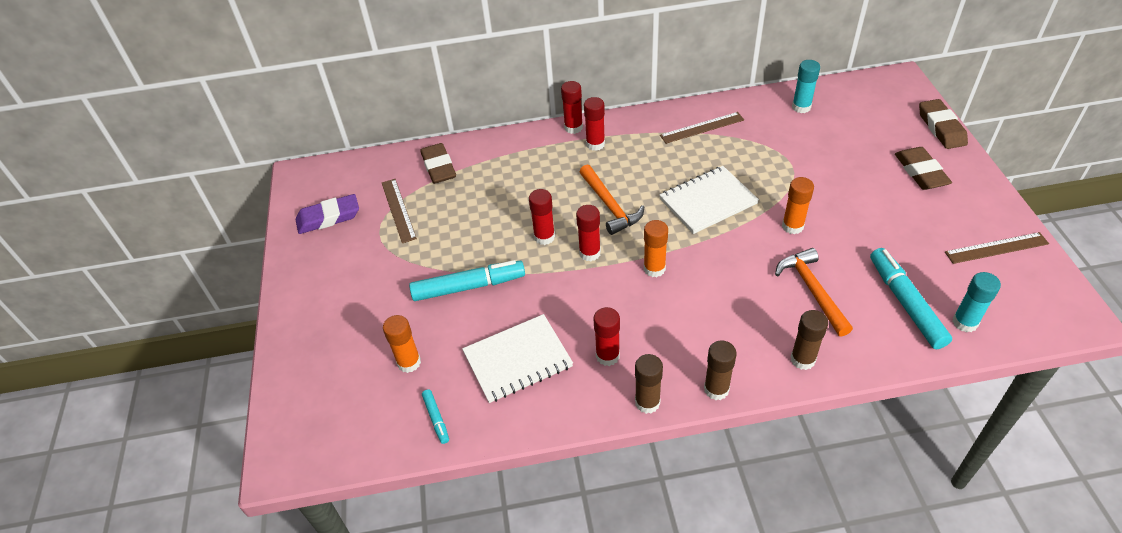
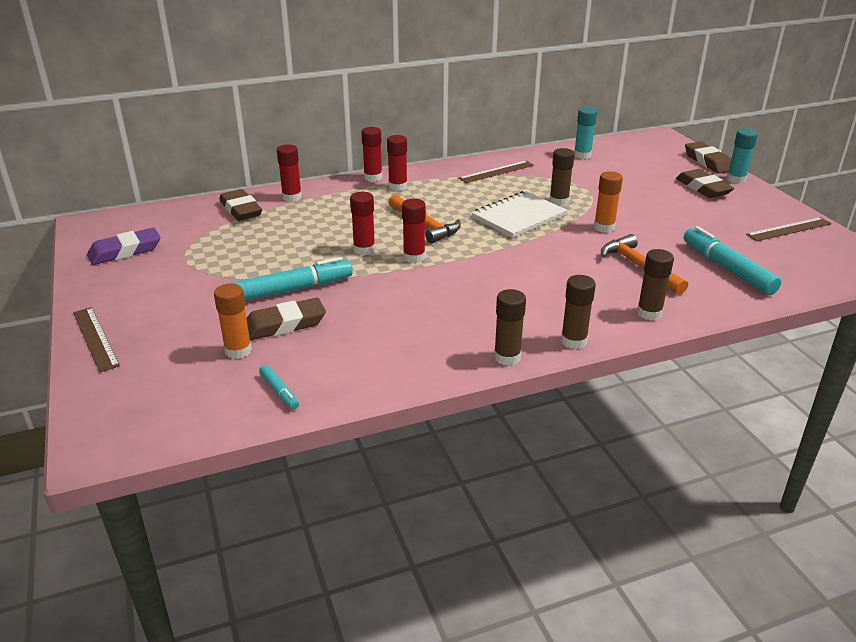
camera: 15 degrees left, 15 degrees down
brown ruler [382,179,417,243] -> brown ruler moved to [73,307,120,372]
white notebook [462,314,573,403] -> none
red glue stick [593,307,620,366] -> red glue stick moved to [277,144,302,202]
orange glue stick [644,220,668,277] -> none
turquoise glue stick [952,272,1001,332] -> turquoise glue stick moved to [727,129,758,184]
none -> brown eraser [246,298,326,340]
none -> brown glue stick [549,148,574,206]

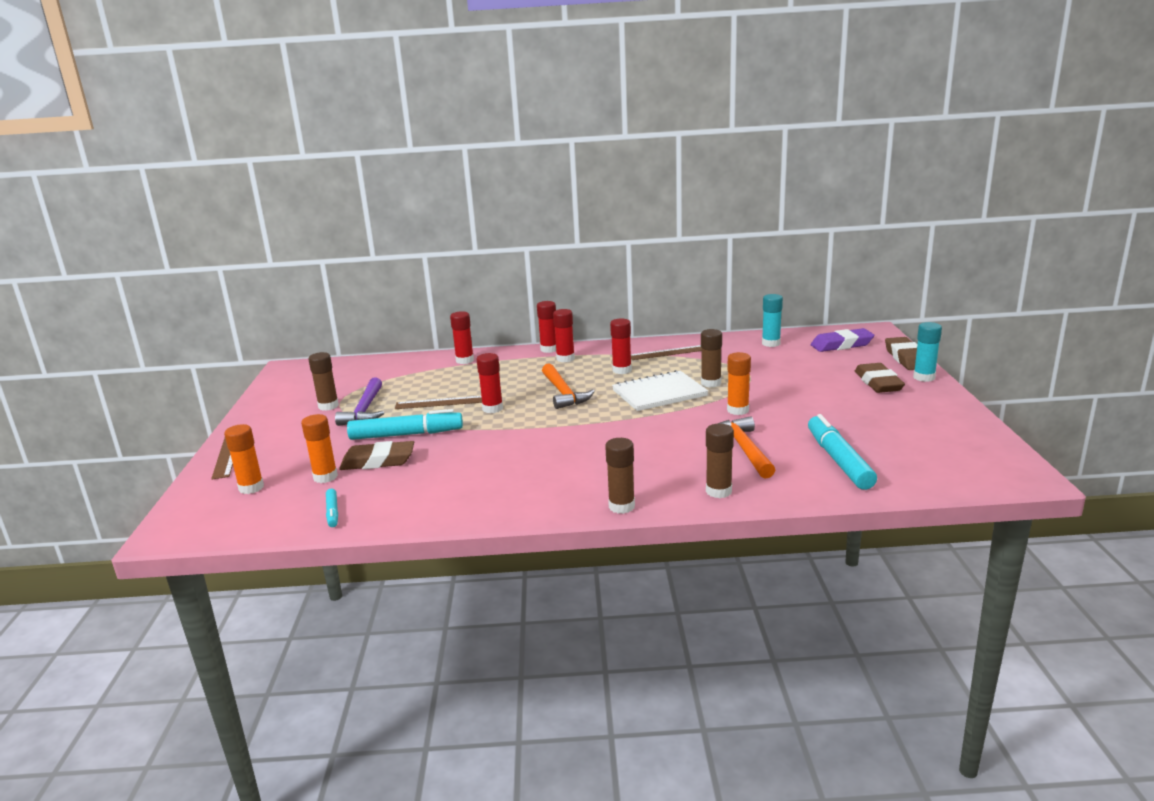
camera: 20 degrees right, 10 degrees down
purple eraser [87,228,161,265] -> purple eraser moved to [811,328,874,352]
brown eraser [219,189,262,221] -> none
red glue stick [402,199,426,263] -> red glue stick moved to [610,318,632,374]
brown glue stick [494,289,526,366] -> brown glue stick moved to [308,352,339,411]
brown ruler [746,217,832,241] -> brown ruler moved to [395,396,482,409]
none -> orange glue stick [224,424,264,494]
none -> purple hammer [335,377,384,426]

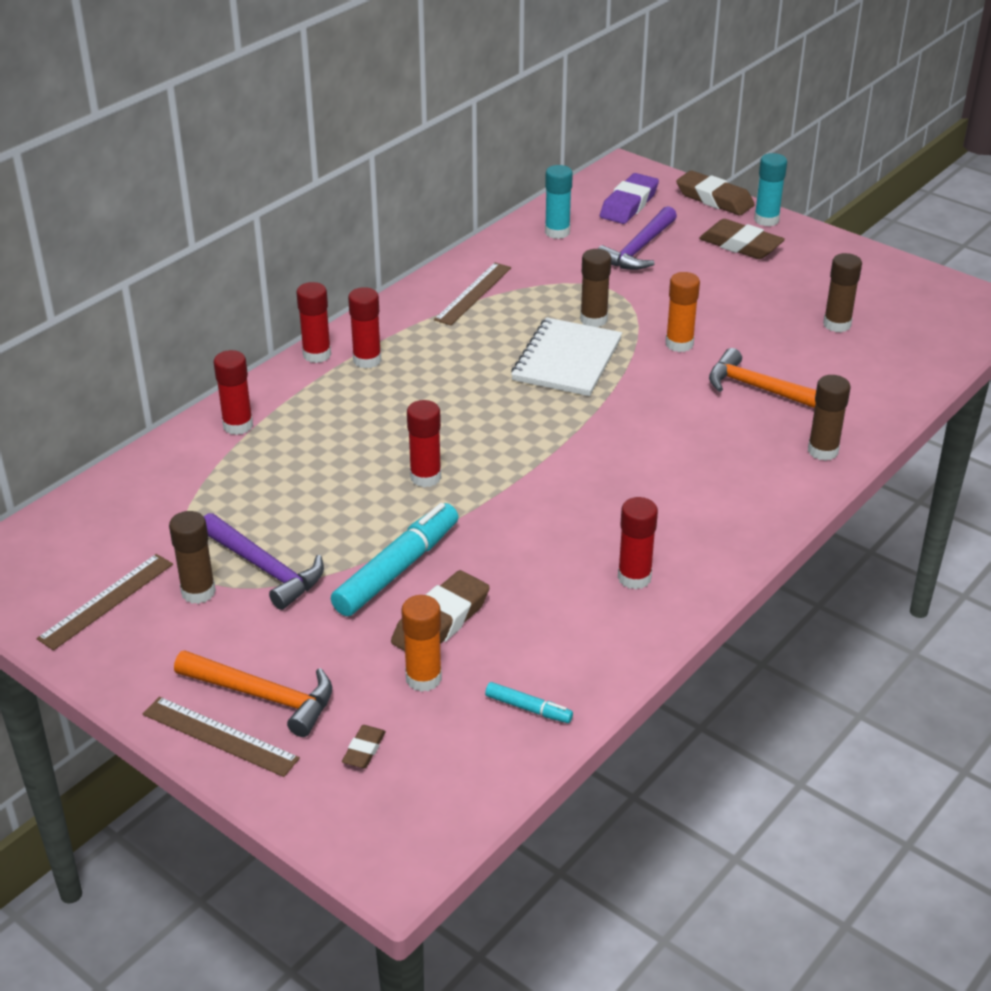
camera: 50 degrees left, 15 degrees up
orange glue stick [224,424,264,494] -> brown eraser [342,725,386,769]
brown ruler [395,396,482,409] -> brown ruler moved to [36,554,173,650]
orange hammer [542,363,595,409] -> orange hammer moved to [174,650,332,737]
brown glue stick [605,438,635,514] -> brown glue stick moved to [823,253,862,332]
red glue stick [610,318,632,374] -> red glue stick moved to [618,497,658,589]
turquoise marker [808,414,877,490] -> none
none -> purple hammer [598,206,677,270]

